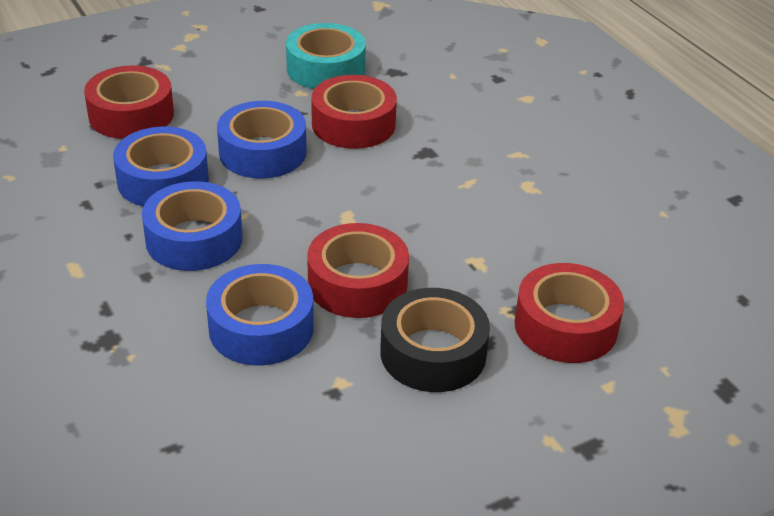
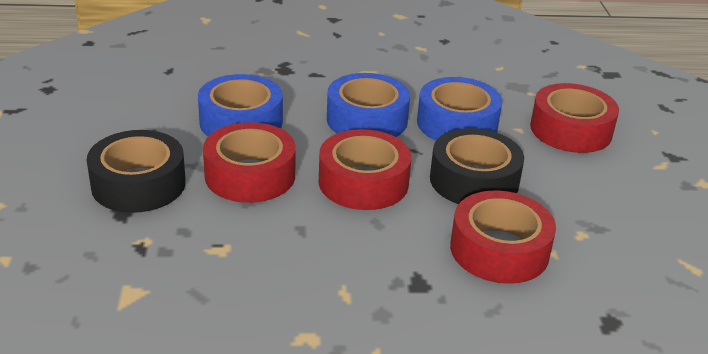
camera: 115 degrees right, 5 degrees down
blue tape [217,101,306,178] -> black tape [430,128,524,204]
turquoise tape [286,23,366,89] -> none
red tape [514,263,624,363] -> red tape moved to [319,129,411,210]

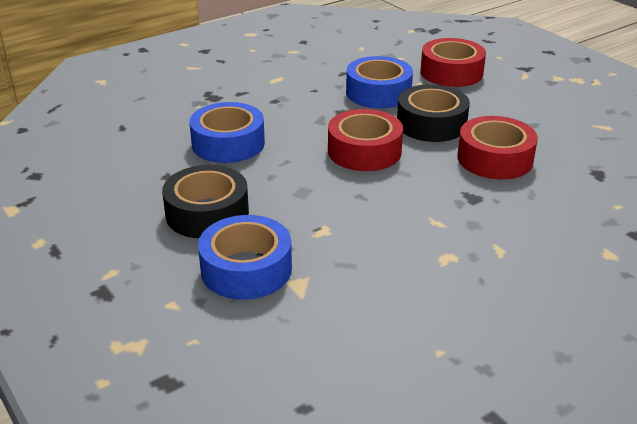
camera: 30 degrees left, 0 degrees up
red tape [203,122,296,203] -> none
blue tape [327,73,410,137] -> blue tape moved to [198,215,292,300]

